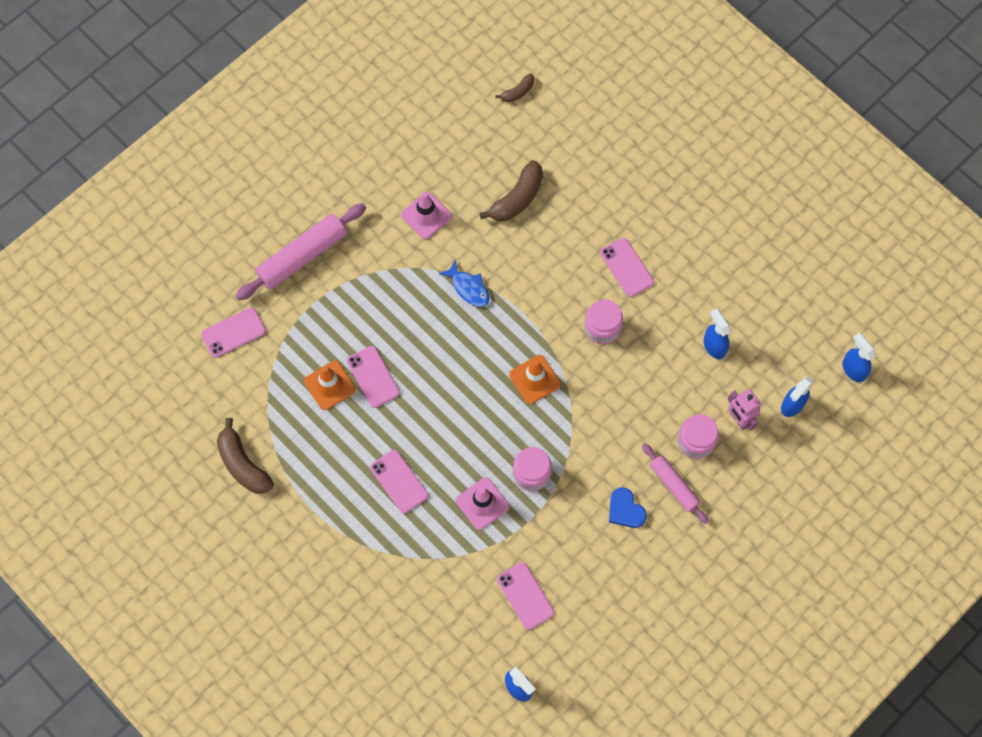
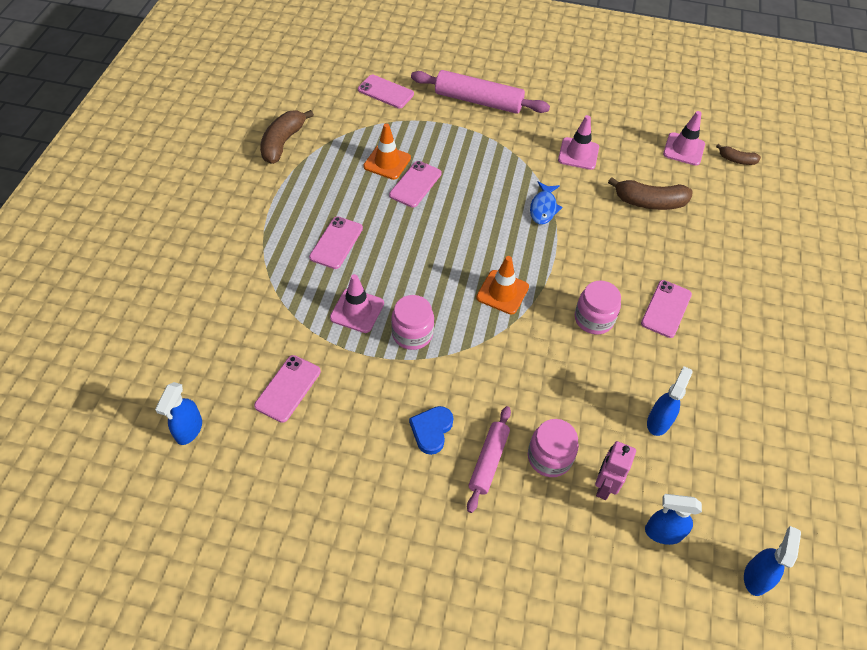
camera: 55 degrees right, 15 degrees down
none -> pink traffic cone [663,111,705,166]

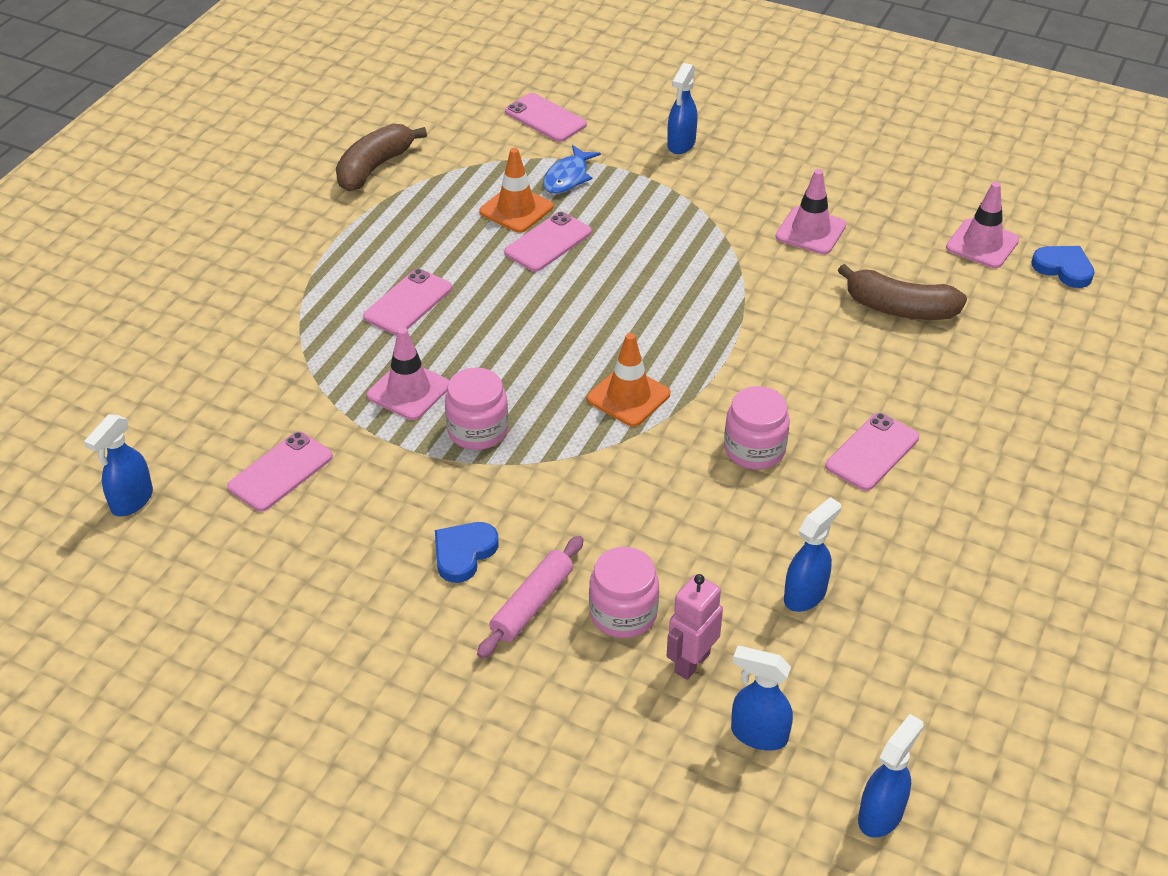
camera: 15 degrees right, 10 degrees down
pink rolling pin [411,70,550,114] -> blue spray bottle [667,63,698,154]
blue fish [530,181,563,224] -> blue fish moved to [543,145,601,194]
brown banana [716,144,761,165] -> blue heart [1031,246,1095,288]

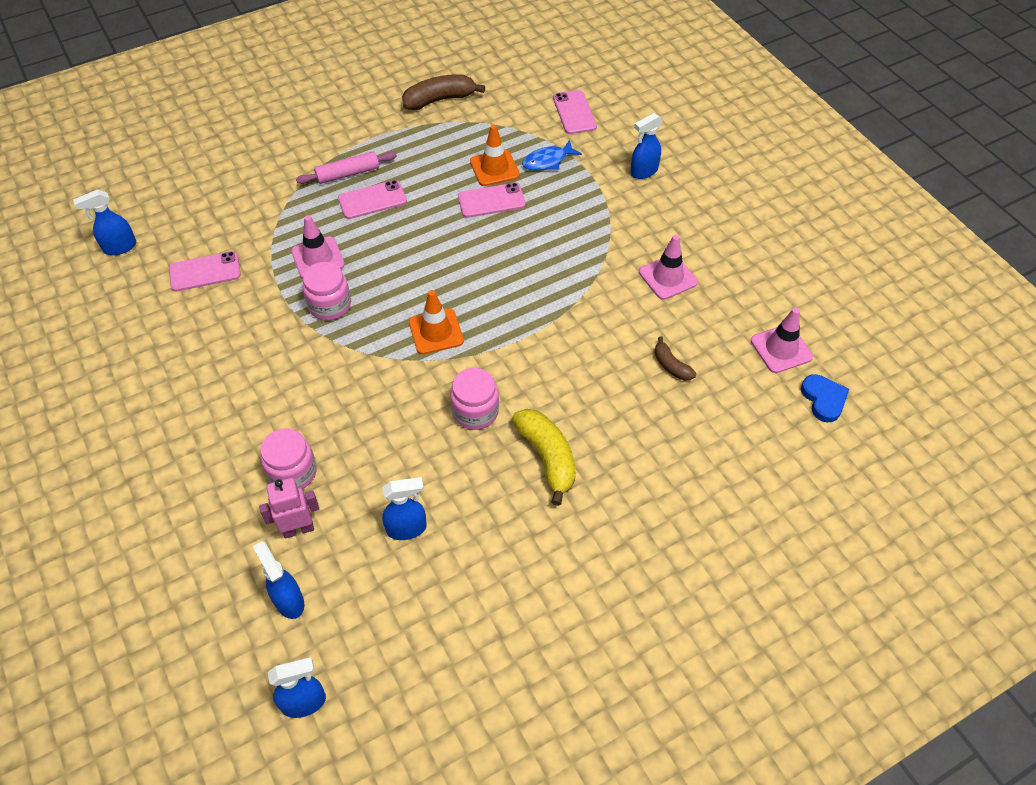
camera: 35 degrees right, 10 degrees up
blue heart [435,522,499,583] -> none
pink rolling pin [477,536,584,659] -> pink rolling pin moved to [296,151,397,184]
pink phone [825,413,919,491] -> yellow banana [512,409,576,506]
brown banana [838,264,967,320] -> brown banana [655,336,696,381], size x0.56

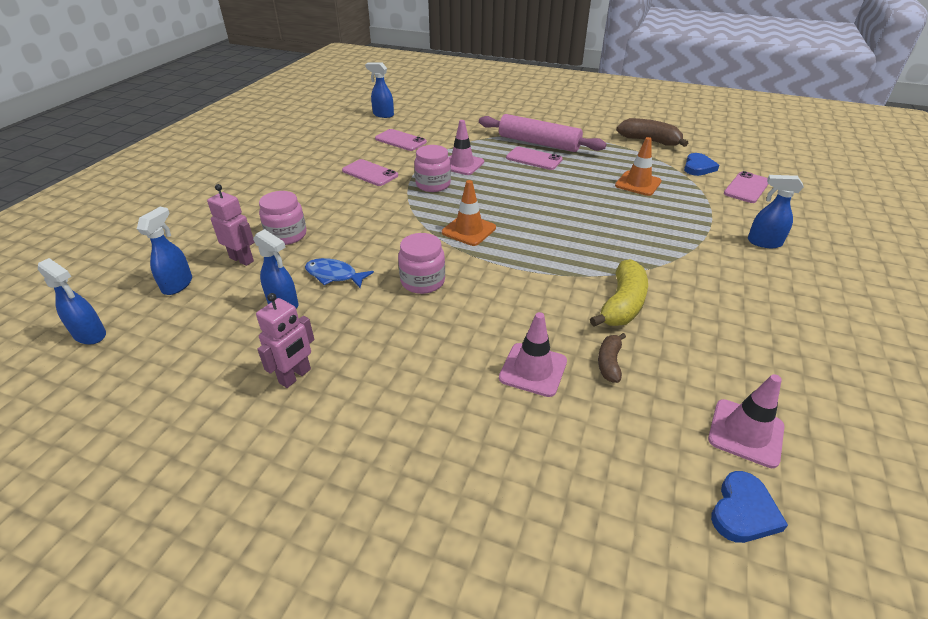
camera: 50 degrees right, 15 degrees down
pink rolling pin [296,151,397,184] -> pink rolling pin [479,114,606,152], size x1.65
pink phone [458,183,526,218] -> pink phone moved to [342,159,398,186]
yellow banana [512,409,576,506] -> yellow banana moved to [590,259,648,327]
blue fish [522,139,582,171] -> blue fish moved to [305,258,374,288]
pink traffic cone [639,235,698,300] -> pink traffic cone moved to [499,312,567,397]
none -> pink robot [256,293,314,388]
none -> blue heart [684,153,719,176]

